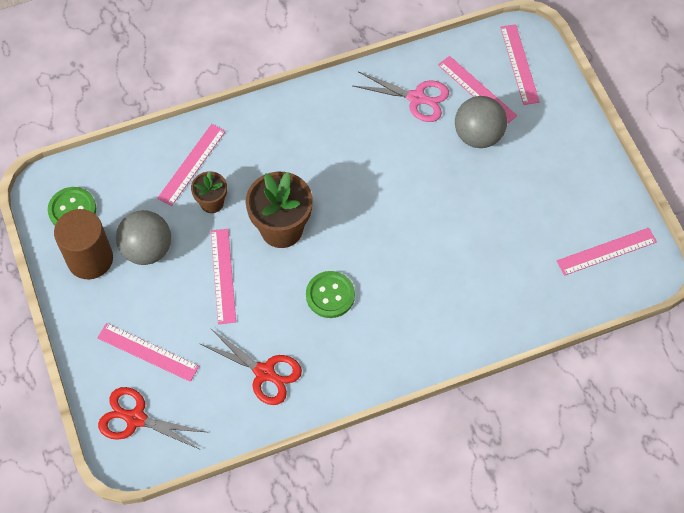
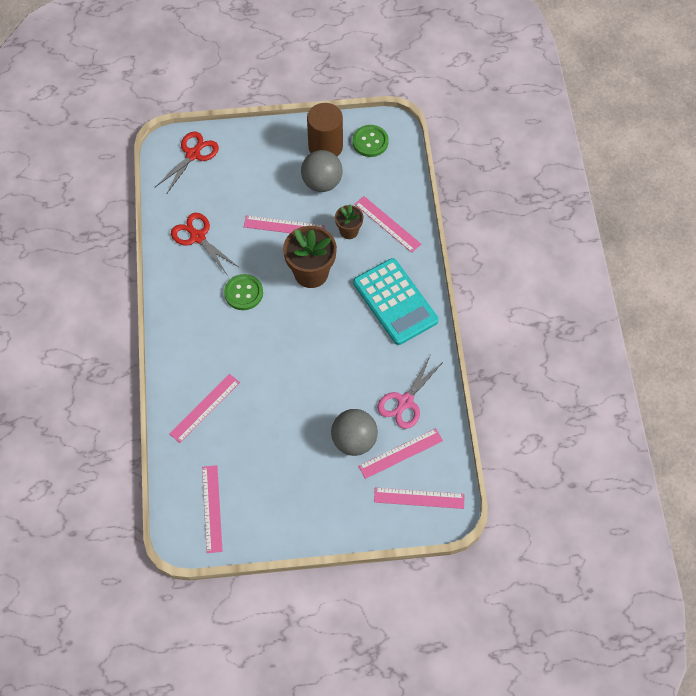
camera: 105 degrees right, 0 degrees up
pink ruler [97,323,199,382] -> pink ruler moved to [169,374,240,443]
red scissors [199,328,302,405] -> red scissors turned 90 degrees clockwise [171,213,238,274]
none -> turquoise calculator [353,258,439,345]

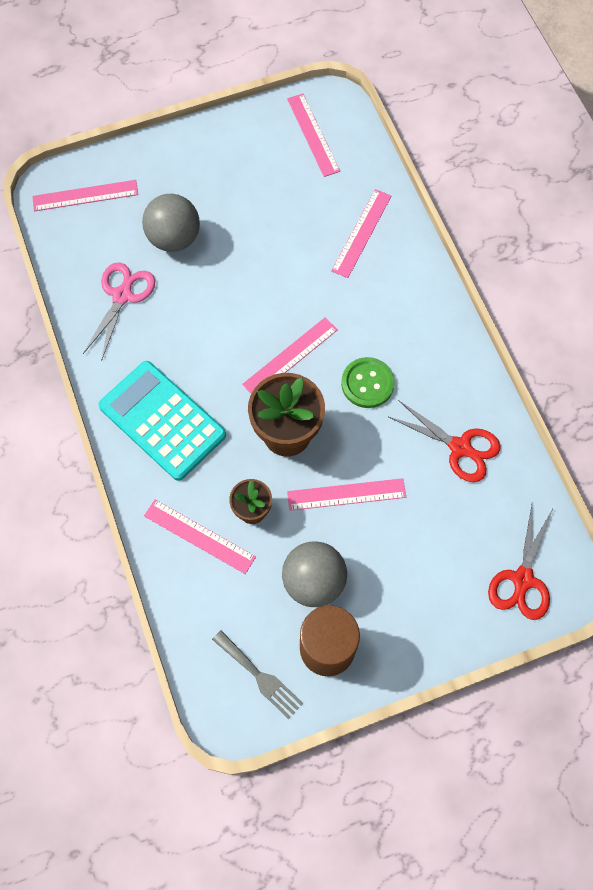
camera: 165 degrees right, 5 degrees up
green button [352,125,389,157] -> grey fork [212,631,303,719]
pink ruler [358,428,443,479] -> pink ruler moved to [242,317,338,394]

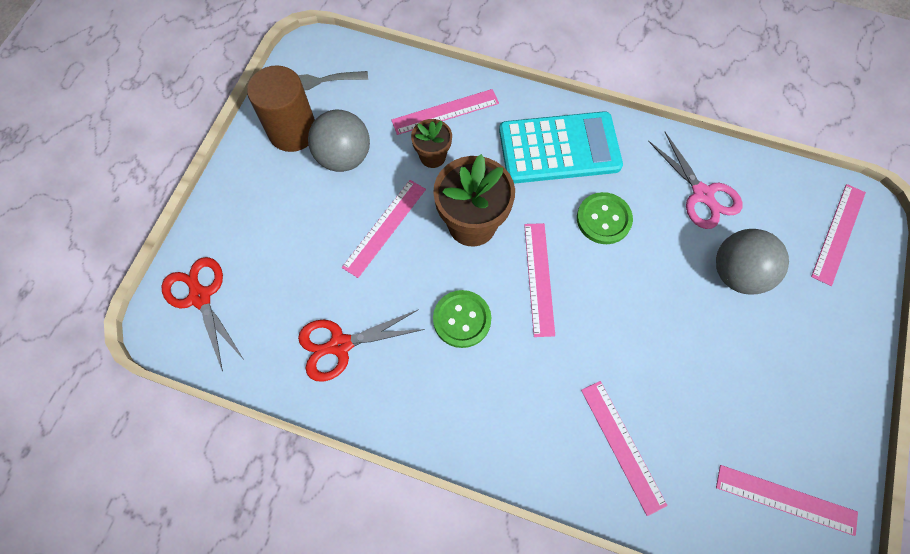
camera: 130 degrees right, 0 degrees up
none -> green button [577,192,633,244]

